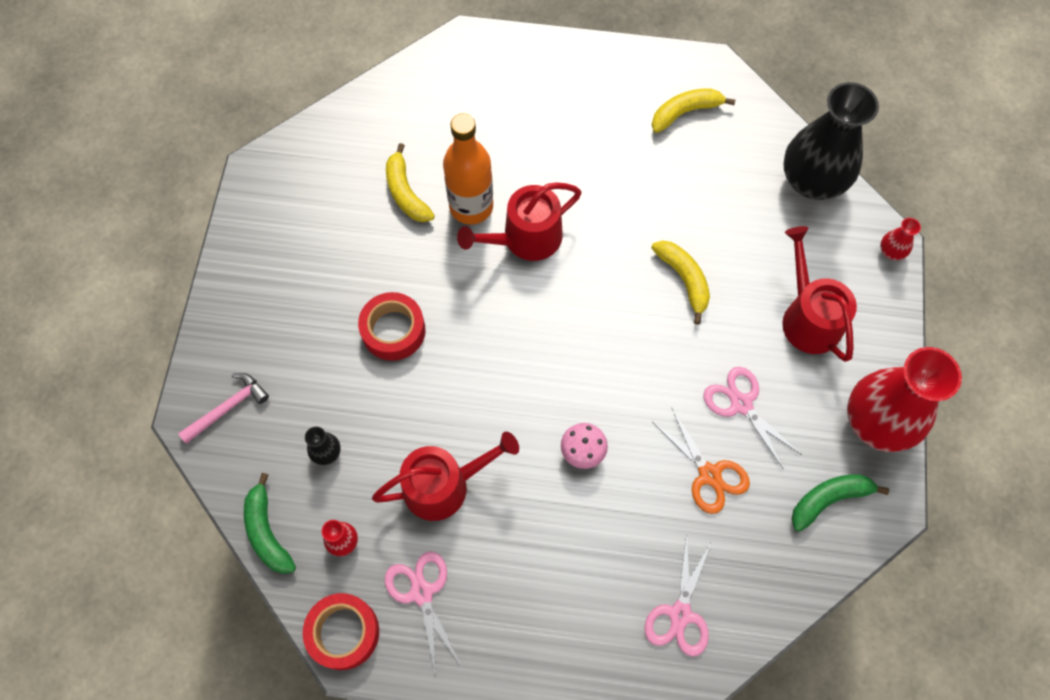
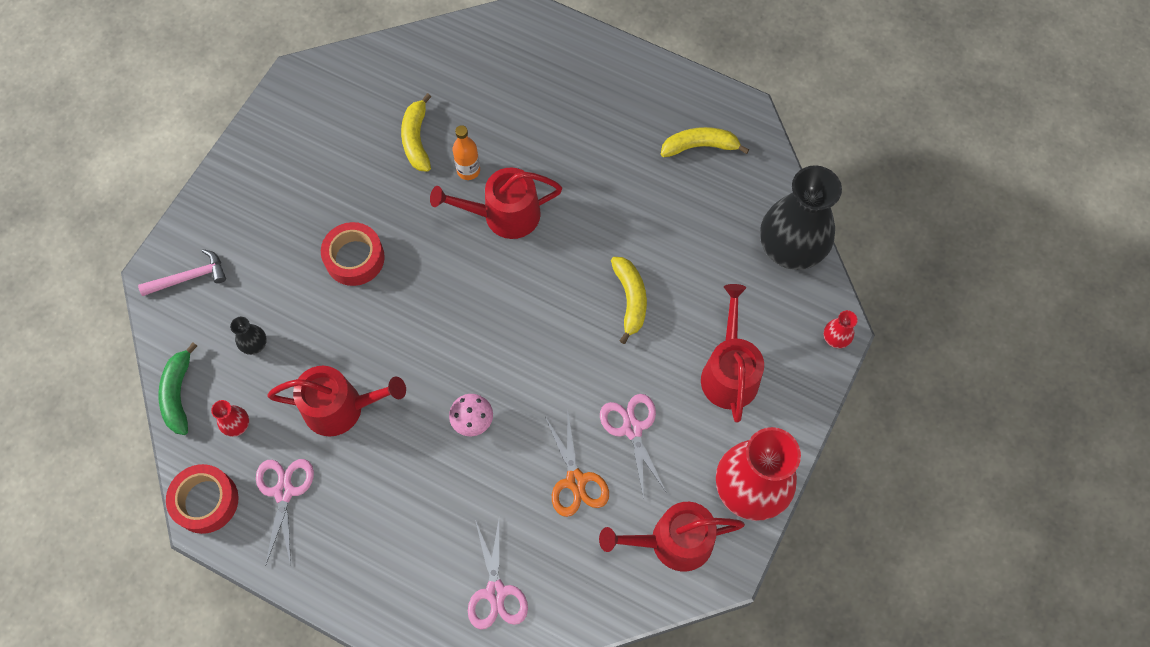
camera: 20 degrees right, 0 degrees up
orange bottle [443,113,493,224] -> orange bottle [453,125,480,180], size x0.56
pink scissors [644,533,712,657] -> pink scissors turned 45 degrees counterclockwise [468,520,528,630]
green banana [792,474,889,531] -> red watering can [599,502,745,572]

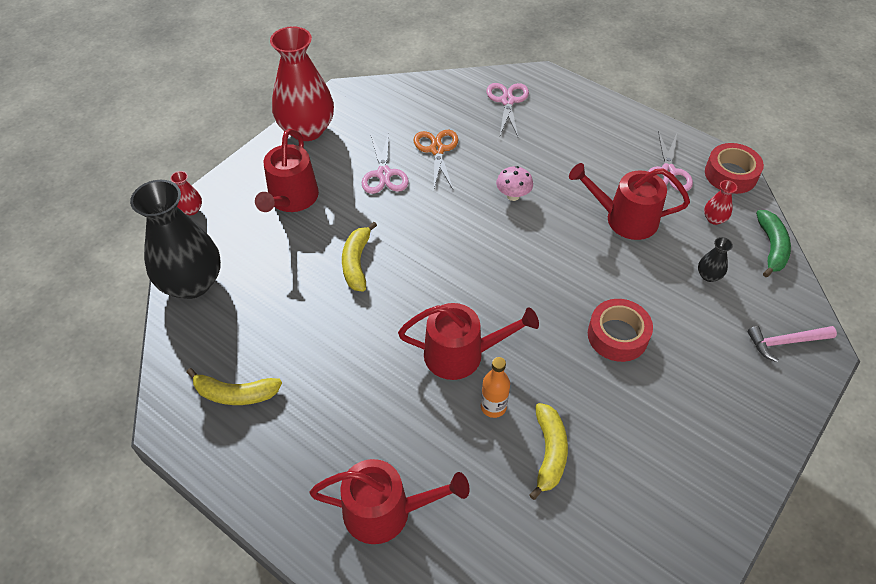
camera: 170 degrees left, 15 degrees down
red watering can [599,502,745,572] -> red watering can moved to [309,459,470,544]

